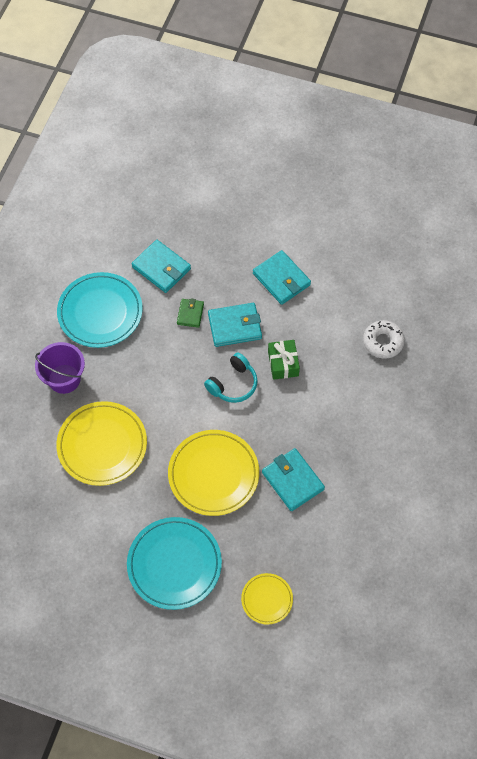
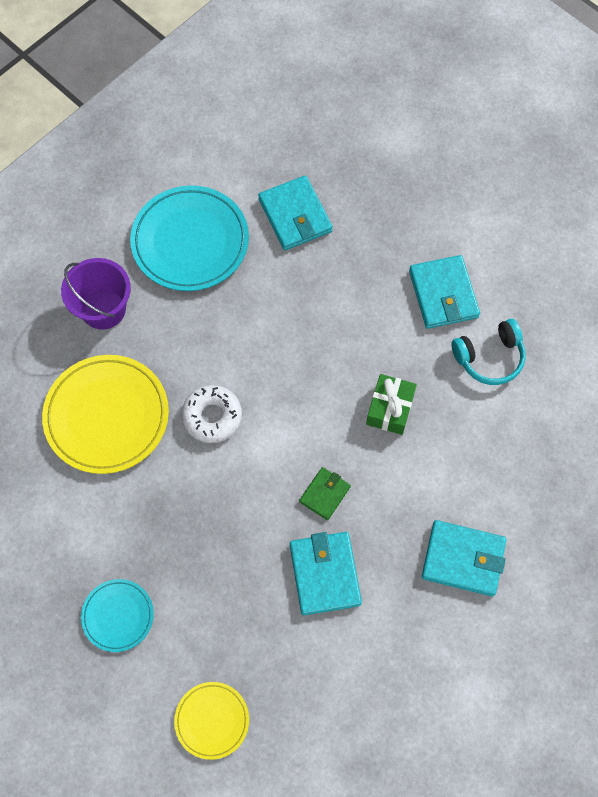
camera: 25 degrees right, 5 degrees up
turquoise plate [127,517,222,610] -> turquoise plate [81,579,154,652], size x0.54
yellow plate [168,430,259,516] -> none
green wallet [177,298,204,328] -> green wallet moved to [299,467,351,520]
turquoise headphones [204,352,258,403] -> turquoise headphones moved to [451,319,526,385]
turquoise wallet [208,303,262,347] -> turquoise wallet moved to [422,520,506,596]
white donut [363,320,405,359] -> white donut moved to [182,385,242,443]

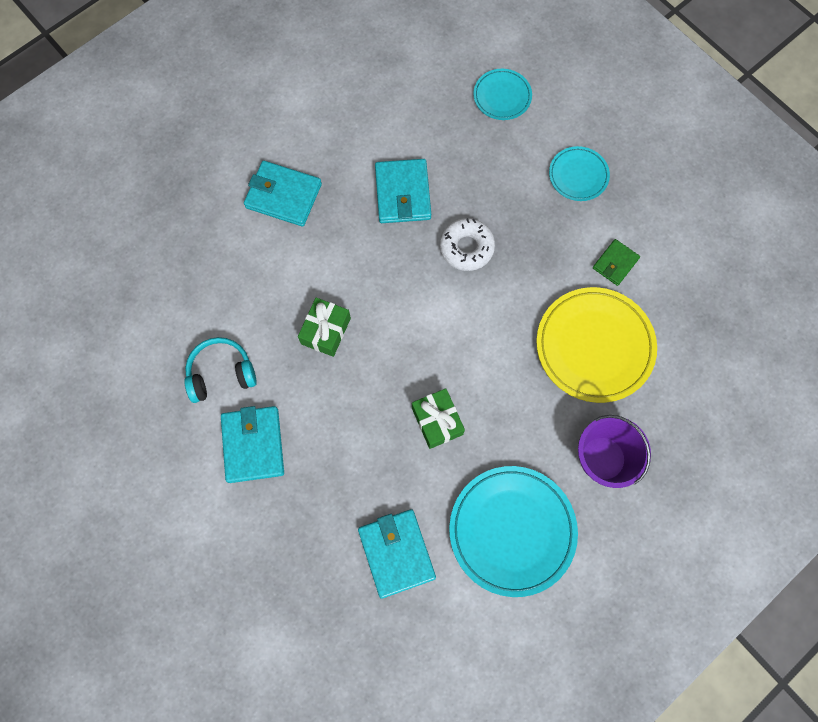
camera: 175 degrees left, 5 degrees up
yellow plate [174,682,249,760] -> turquoise plate [473,69,532,120]
white donut [182,385,242,443] -> white donut moved to [440,218,495,271]
green wallet [299,467,351,520] -> green wallet moved to [593,239,640,286]
none -> green gift [412,388,465,449]

